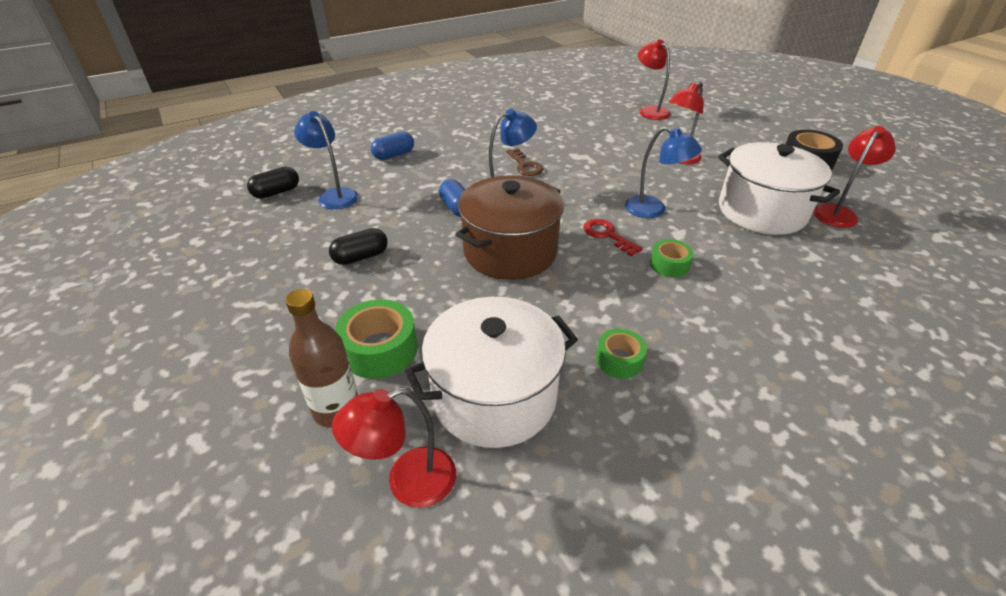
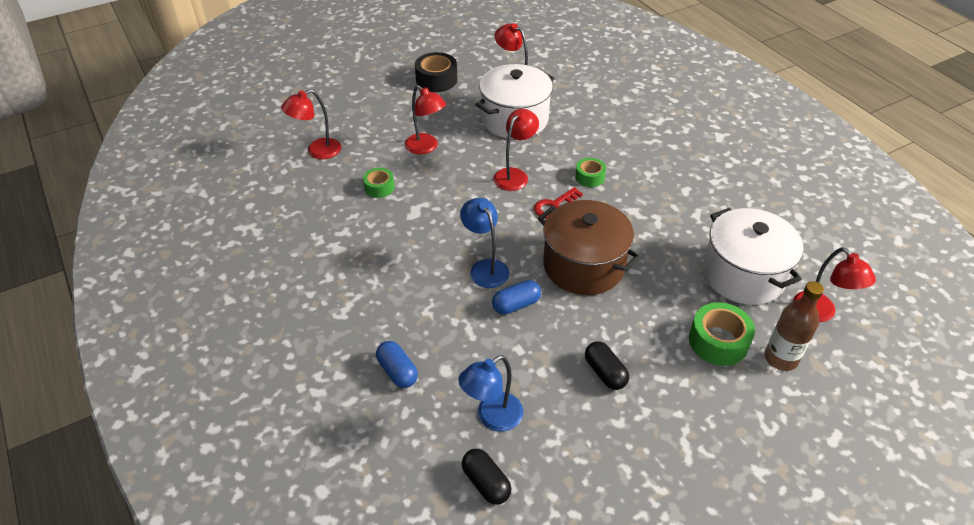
camera: 90 degrees left, 5 degrees up
brown key [506,148,544,176] -> none
green tape [596,328,647,379] -> green tape moved to [363,168,394,198]
blue lamp [625,126,702,218] -> red lamp [493,109,539,191]

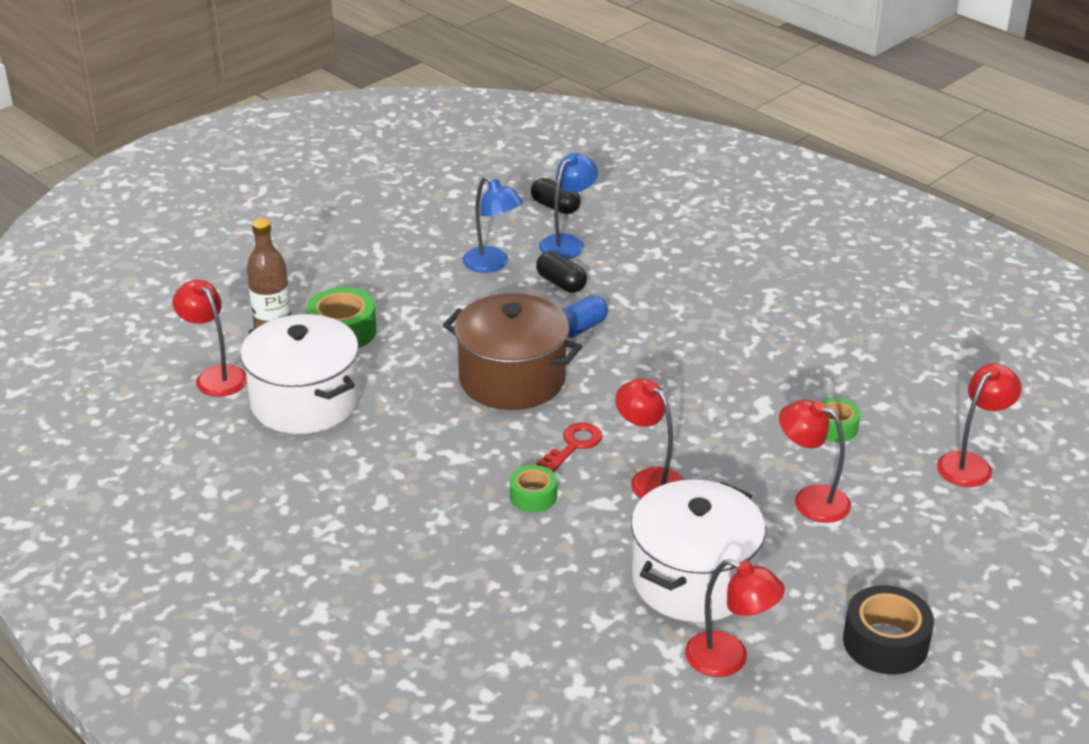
camera: 165 degrees right, 10 degrees down
blue capsule [376,341,418,388] -> none
blue lamp [460,198,509,288] -> blue lamp moved to [462,176,523,273]
red lamp [493,109,539,191] -> red lamp turned 120 degrees clockwise [615,378,684,499]
black capsule [585,341,629,390] -> black capsule moved to [536,252,587,293]

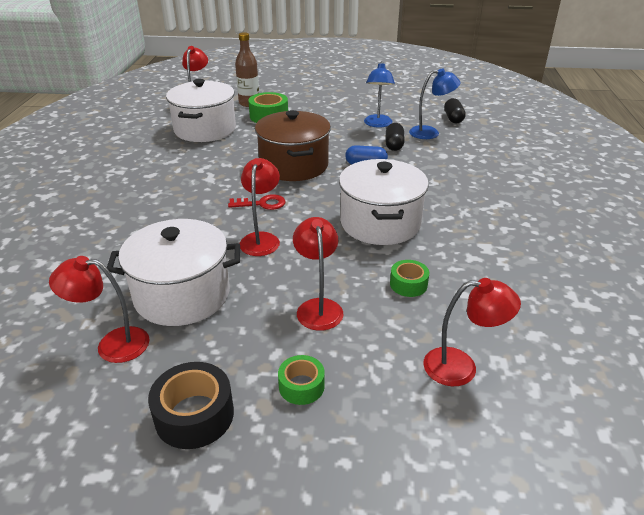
camera: 50 degrees right, 0 degrees up
green tape [510,465,557,513] -> green tape moved to [278,355,325,405]
red lamp [685,559,785,677] -> red lamp turned 105 degrees clockwise [49,256,149,363]
none -> white pot [339,159,429,245]

